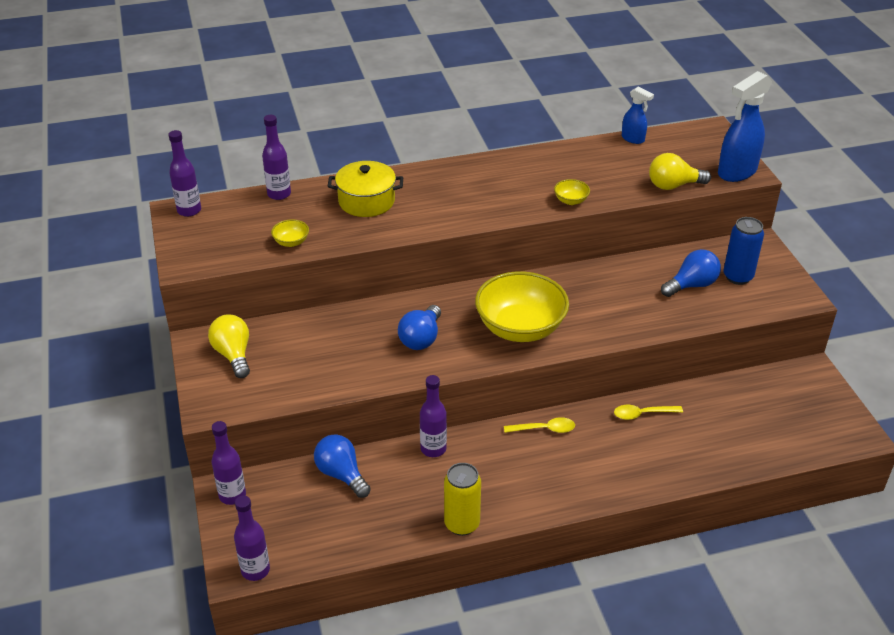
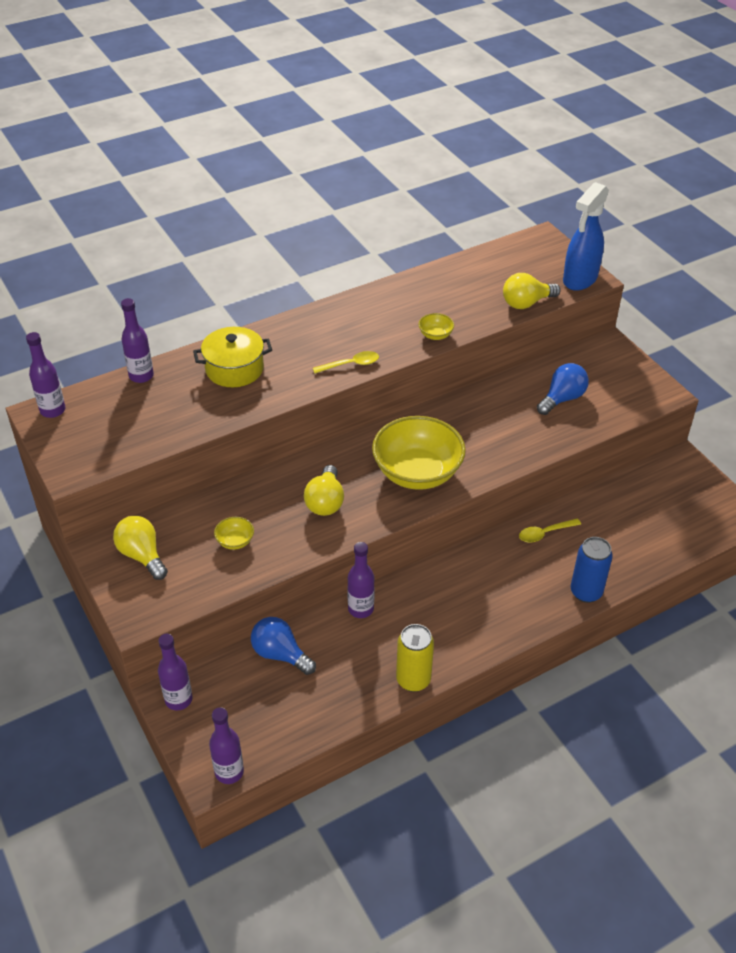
camera: 15 degrees left, 5 degrees up
yellow bowl [271,219,309,247] -> yellow bowl moved to [214,517,254,550]
blue light bulb [398,305,441,350] -> yellow light bulb [304,465,344,516]
yellow spoon [504,417,575,433] -> yellow spoon moved to [313,351,379,373]
blue spray bottle [622,87,654,144] -> none
blue can [723,217,764,285] -> blue can moved to [571,537,613,603]

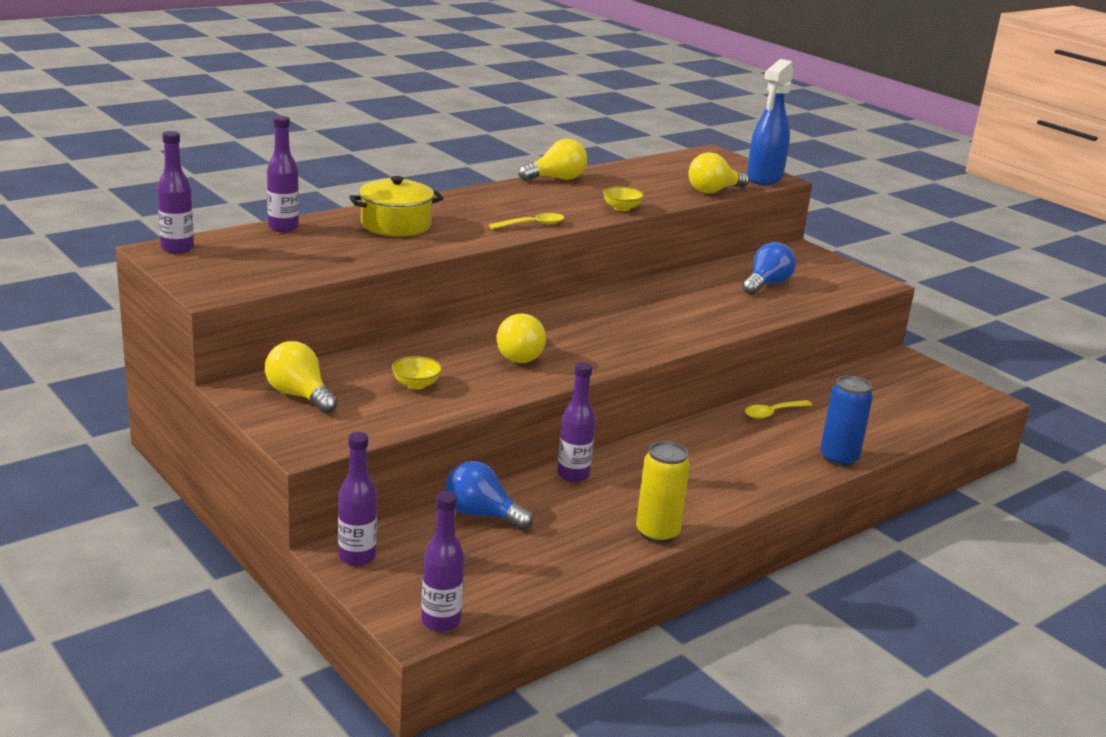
camera: 10 degrees left, 20 degrees down
yellow bowl [372,416,466,490] -> none
none -> yellow light bulb [518,139,587,181]

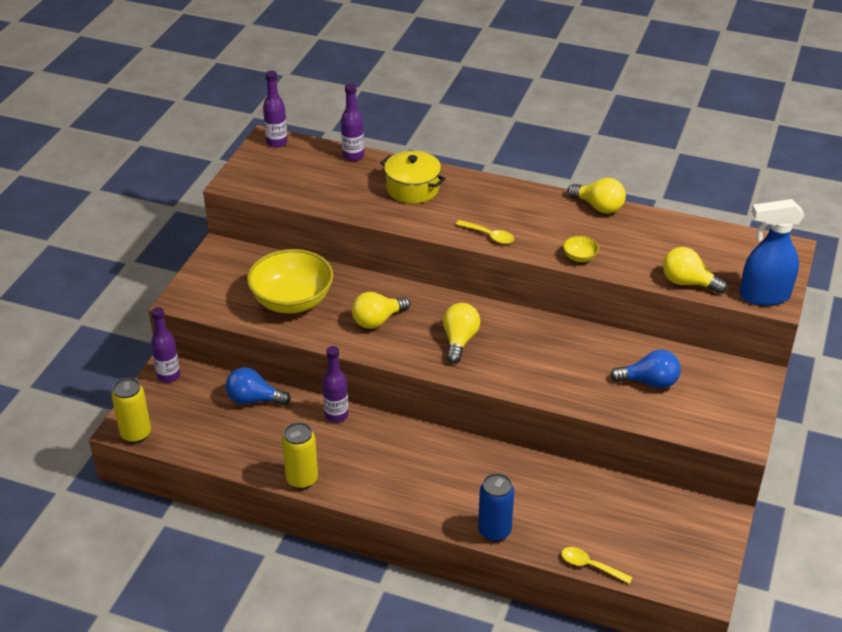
camera: 60 degrees right, 15 degrees up
yellow light bulb [265,341,338,414] -> yellow light bulb moved to [443,303,480,363]
yellow bowl [392,356,442,389] -> yellow bowl [247,249,333,313], size x2.45
purple bottle [421,491,464,632] -> yellow can [111,378,151,443]
blue light bulb [445,461,533,530] -> blue light bulb turned 75 degrees counterclockwise [226,367,291,405]
yellow spoon [745,400,812,419] -> yellow spoon moved to [561,547,633,584]

